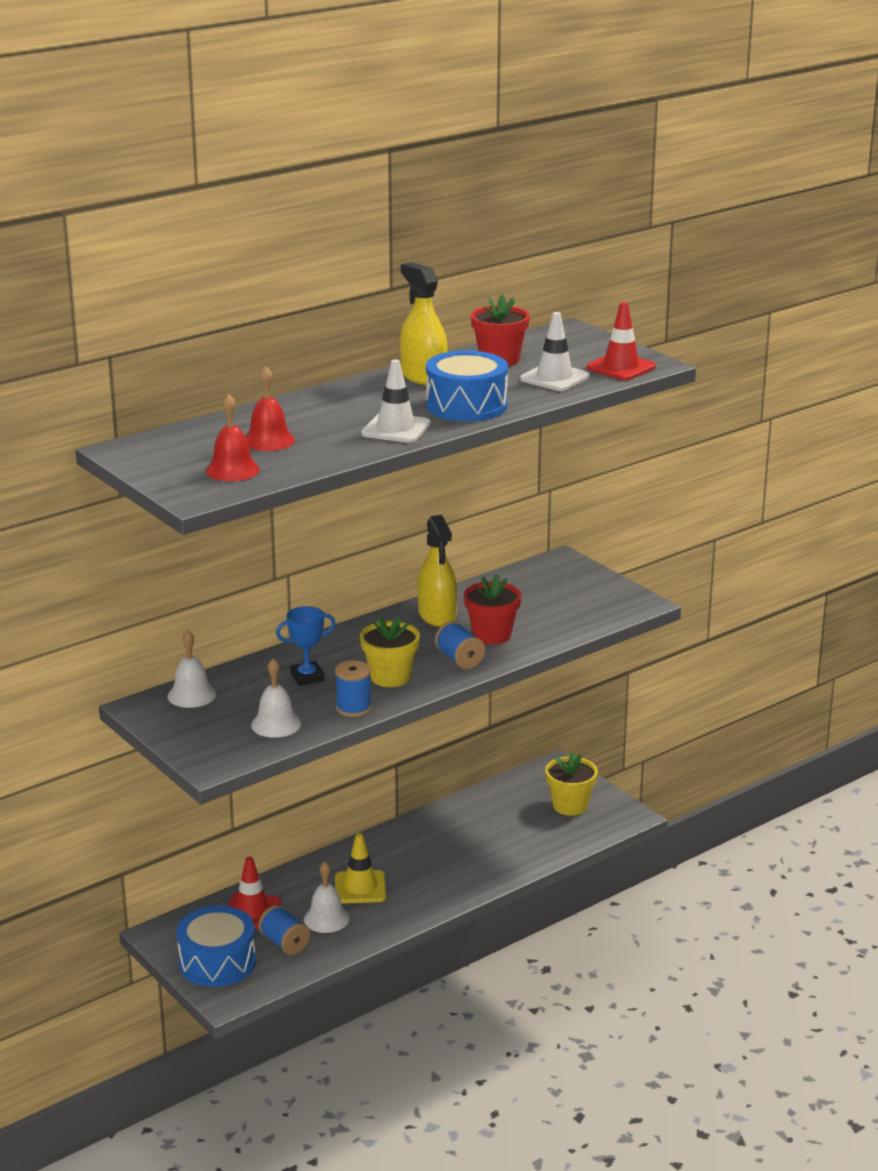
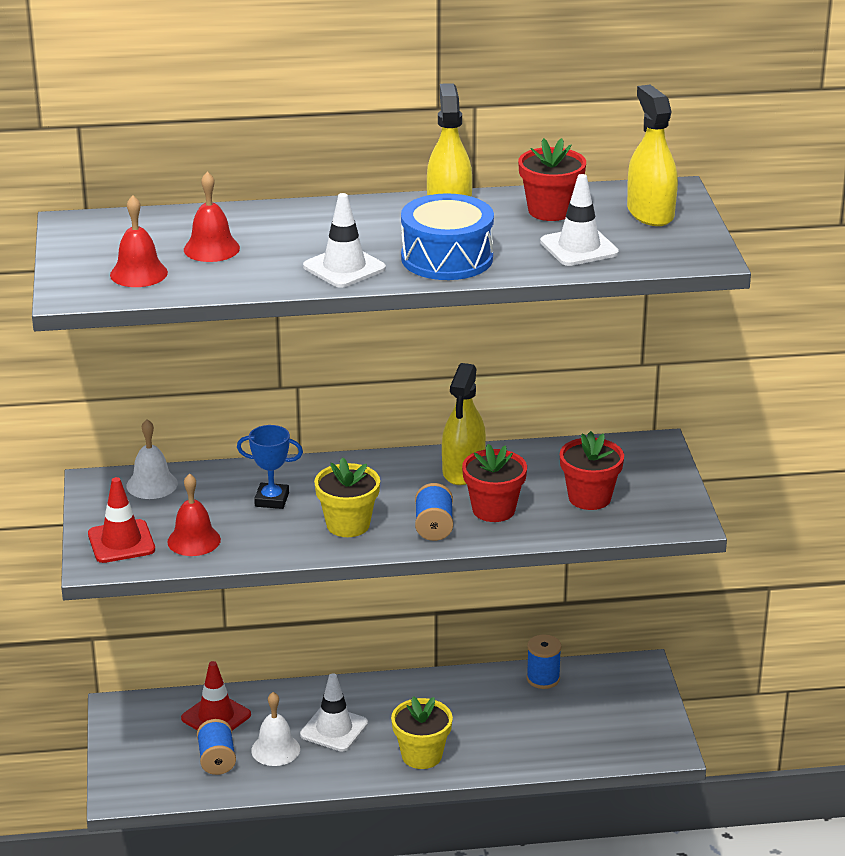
camera: 30 degrees right, 5 degrees up
blue drum [176,906,256,987] -> none
white bell [251,658,301,738] -> red bell [167,473,221,556]
blue spool [335,660,371,717] -> blue spool moved to [526,635,562,689]
yellow traffic cone [335,833,386,904] -> white traffic cone [300,673,368,752]
yellow flower pot [545,752,598,816] -> yellow flower pot moved to [391,696,453,769]
red traffic cone [587,302,656,380] -> red traffic cone moved to [88,477,155,563]
none -> red flower pot [560,431,624,510]
none -> yellow spray bottle [627,85,678,226]

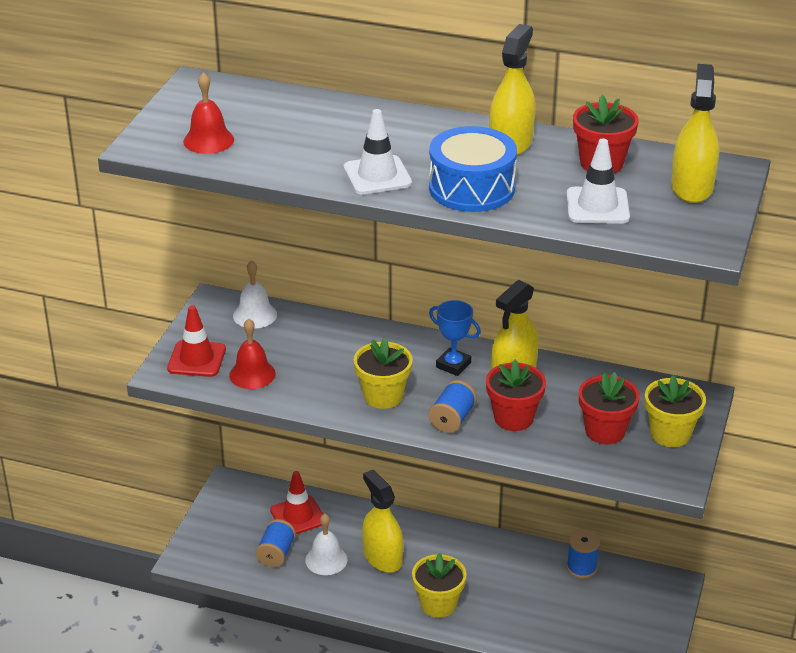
camera: 25 degrees right, 5 degrees up
red bell [184,172,240,262] -> none
blue trophy [237,425,303,509] -> blue trophy moved to [429,300,481,376]
white traffic cone [300,673,368,752] -> yellow spray bottle [362,470,403,573]
none -> yellow flower pot [645,375,706,447]

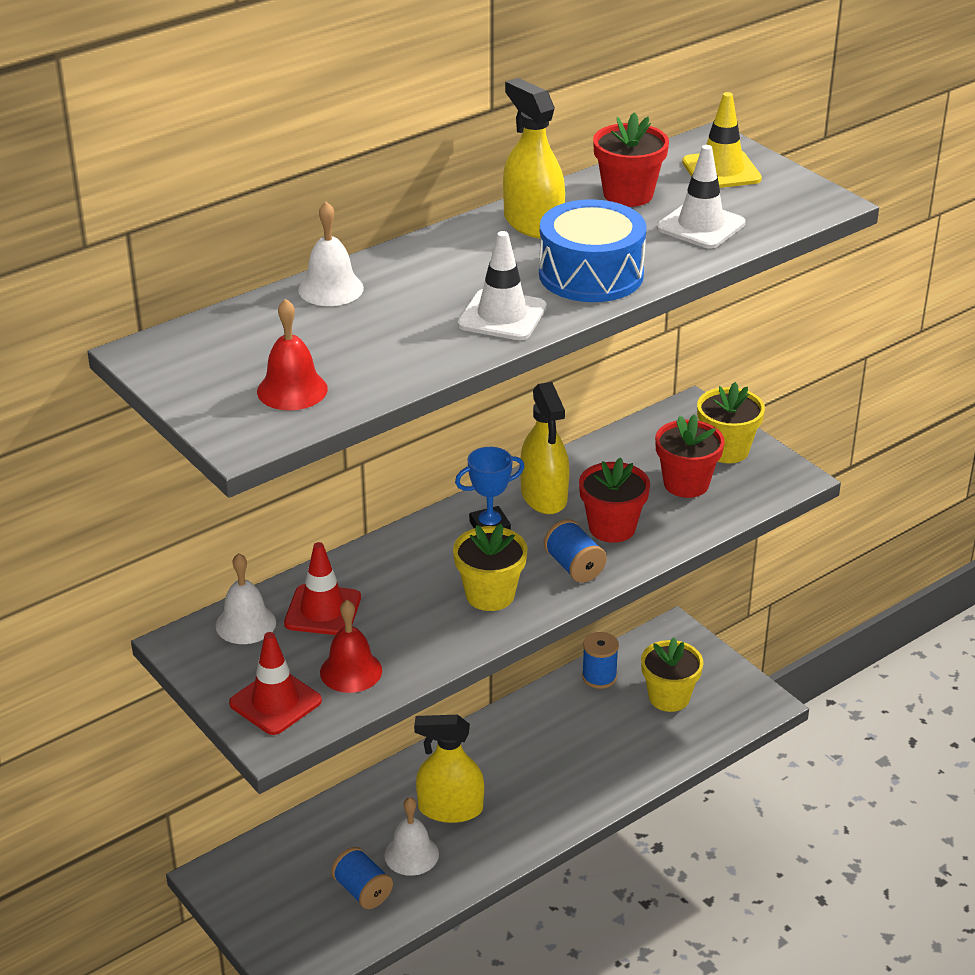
camera: 55 degrees left, 0 degrees up
red traffic cone [270,471,323,534] -> red traffic cone moved to [284,542,361,635]
yellow flower pot [412,553,467,618] -> yellow flower pot moved to [641,637,703,712]
yellow spray bottle [671,64,719,203] -> yellow traffic cone [682,92,762,188]
none -> white bell [298,202,364,306]

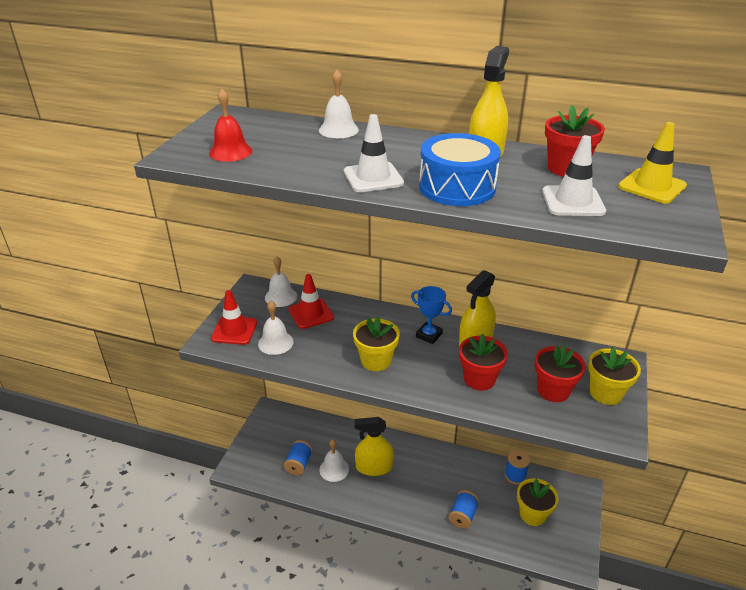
camera: 55 degrees right, 0 degrees up
red bell [320,600,382,693] -> white bell [258,301,294,355]
yellow spray bottle [414,715,484,823] -> yellow spray bottle turned 60 degrees counterclockwise [355,417,394,476]
blue spool [544,519,607,583] -> blue spool moved to [448,490,480,529]

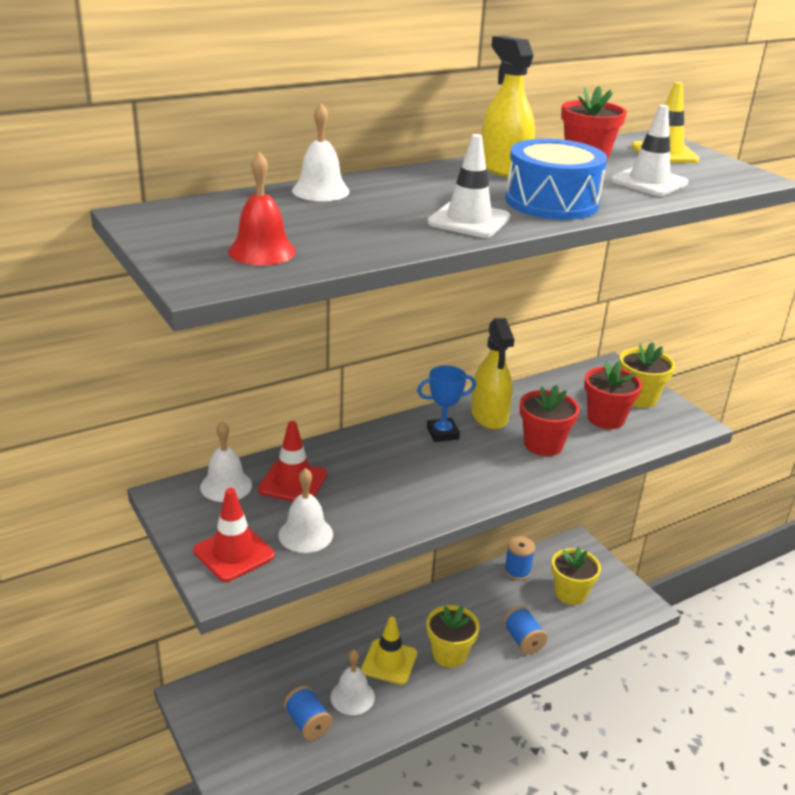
camera: 50 degrees left, 5 degrees down
yellow flower pot [353,316,400,371] -> yellow flower pot moved to [426,605,479,668]
yellow spray bottle [355,417,394,476] -> yellow traffic cone [361,617,417,685]

